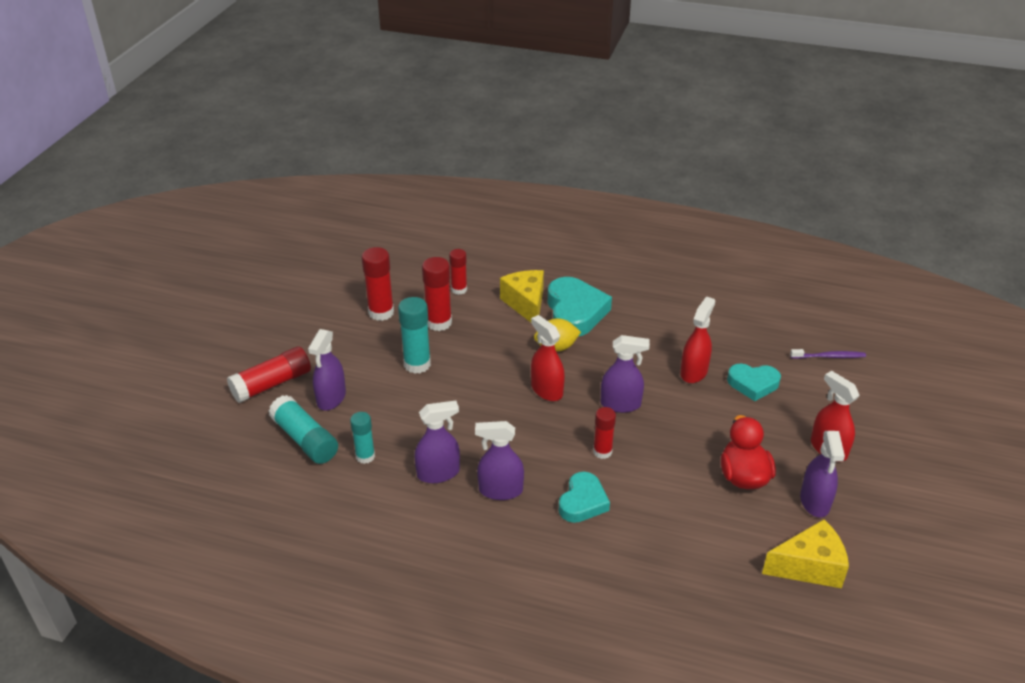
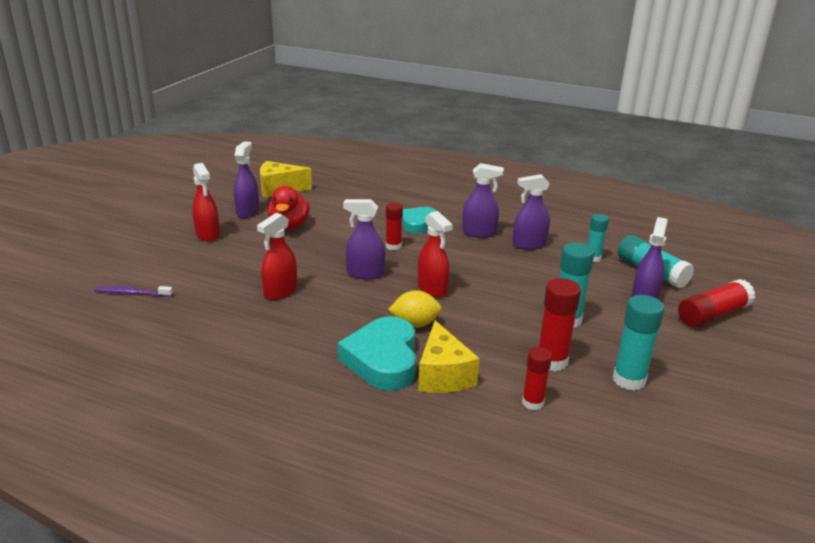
camera: 175 degrees left, 10 degrees down
red glue stick [362,247,394,321] -> turquoise glue stick [612,295,664,391]
turquoise heart [727,364,781,401] -> none

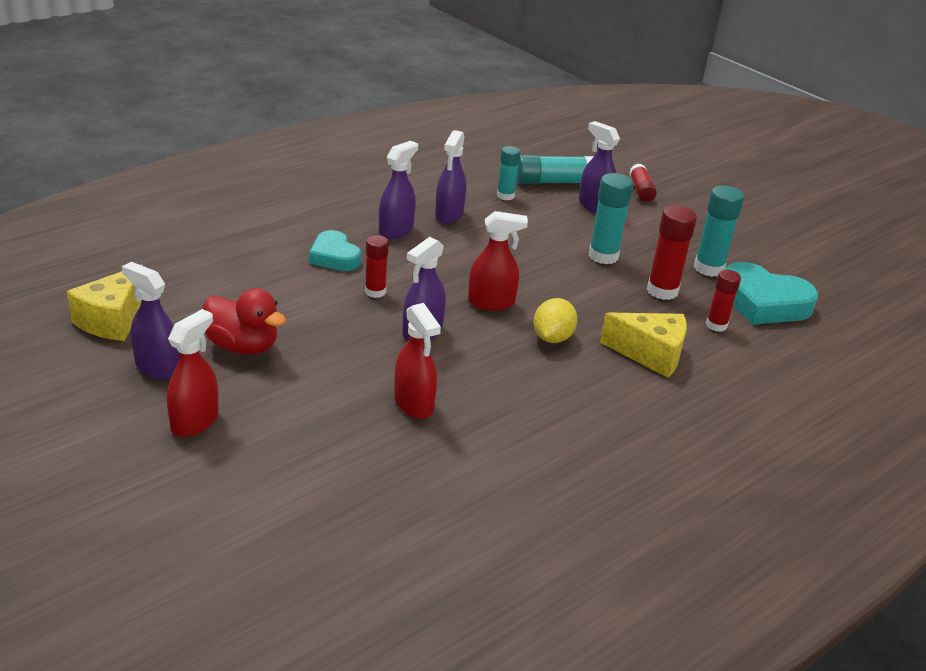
camera: 65 degrees left, 5 degrees up
purple toothbrush [94,286,173,297] -> none
red spray bottle [192,163,220,241] -> red spray bottle turned 60 degrees counterclockwise [167,309,219,437]
turquoise heart [338,316,416,391] -> turquoise heart moved to [724,262,818,325]
red glue stick [678,279,755,327] -> red glue stick [629,164,657,202], size x0.64

